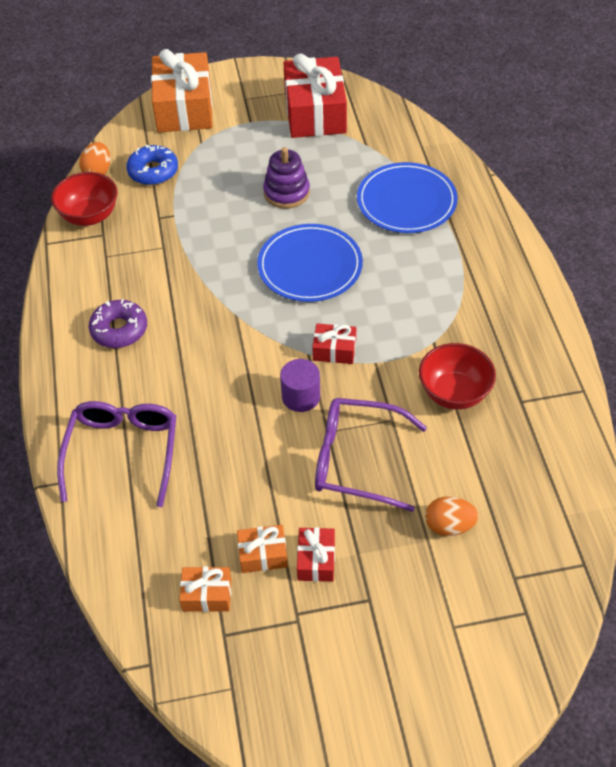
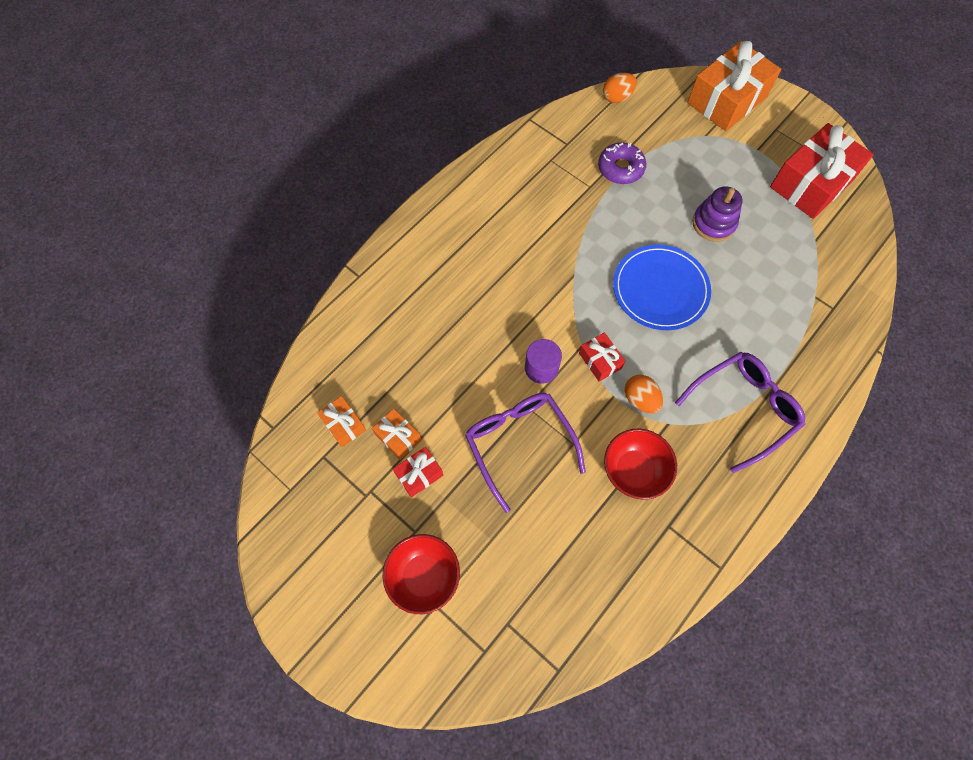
camera: 50 degrees right, 15 degrees up
red bowl [51,172,117,226] -> red bowl moved to [383,534,460,614]
purple glasses [57,401,176,507] -> purple glasses moved to [675,352,805,473]
purple donut [89,299,147,348] -> purple donut moved to [598,143,646,184]
blue donut [126,144,178,185] -> none
blue plate [357,162,458,233] -> none
orange egg [425,496,479,536] -> orange egg moved to [625,375,663,413]

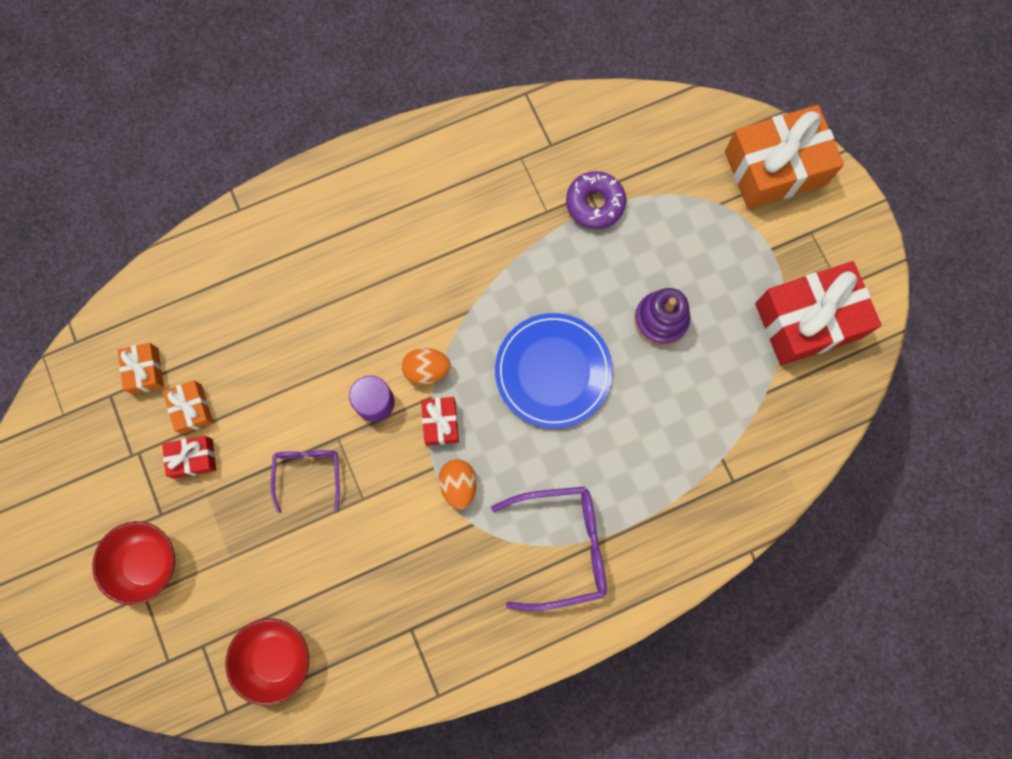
camera: 25 degrees right, 10 degrees up
purple glasses [465,393,586,513] -> purple glasses [271,450,340,513], size x0.60
orange egg [603,73,637,103] -> orange egg moved to [402,348,451,385]
red bowl [604,428,677,500] -> red bowl moved to [225,618,309,706]

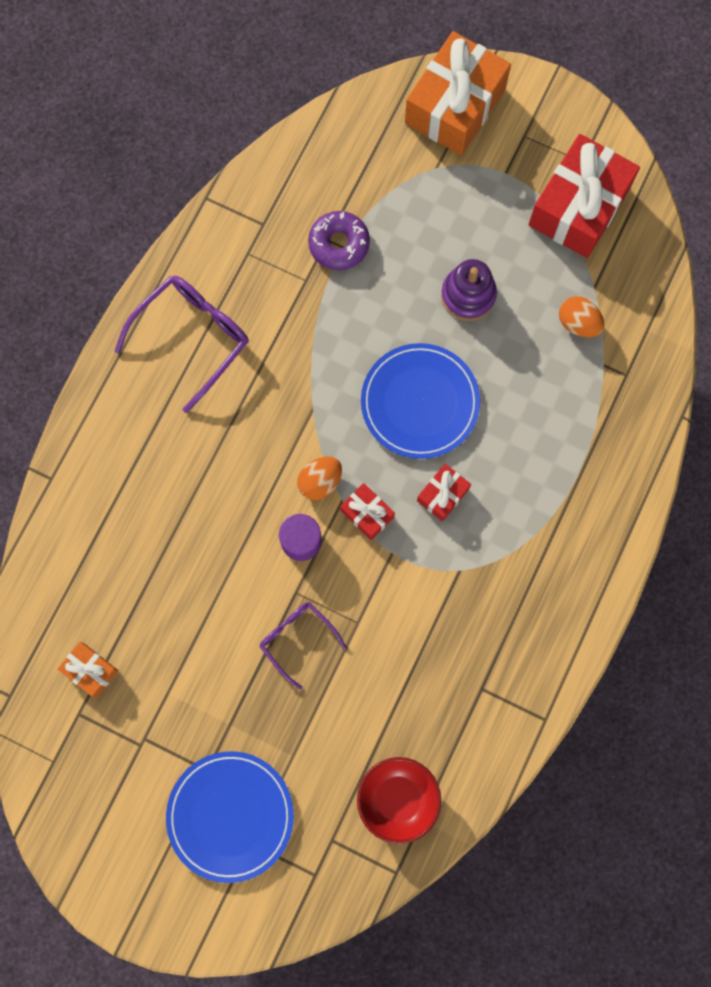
camera: 40 degrees left, 0 degrees up
red bowl [92,521,175,605] -> blue plate [166,751,294,883]
red gift [162,436,216,479] -> red gift moved to [417,464,471,522]
orange gift [163,380,213,434] -> none
orange egg [439,459,477,509] -> orange egg moved to [559,296,604,337]
purple glasses [491,486,607,611] -> purple glasses moved to [114,276,249,413]

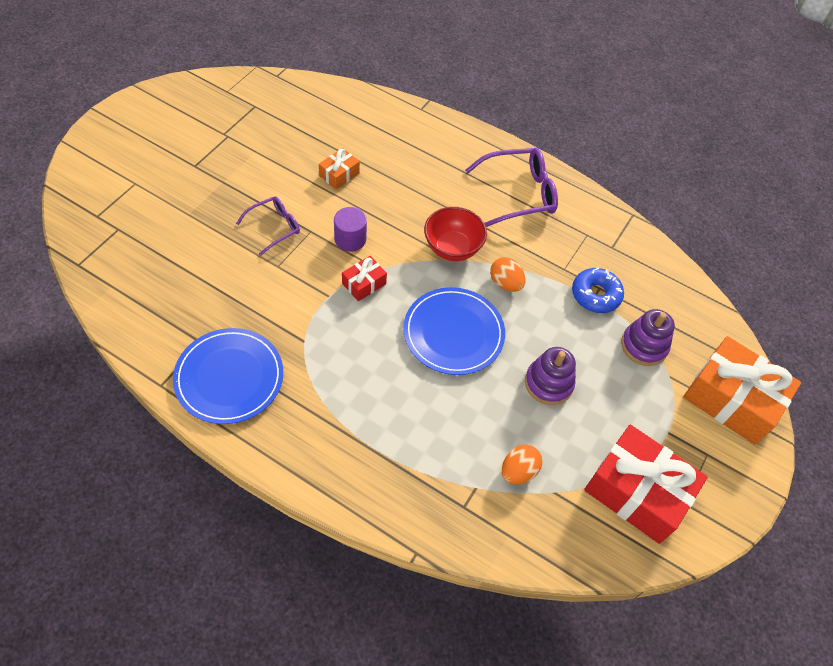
camera: 90 degrees right, 20 degrees down
orange gift [58,642,118,698] -> orange gift moved to [319,148,360,190]
purple glasses [114,276,249,413] -> purple glasses turned 60 degrees counterclockwise [465,148,558,227]
blue plate [166,751,294,883] -> blue plate moved to [173,328,283,424]
orange egg [297,457,342,500] -> orange egg moved to [490,257,525,292]
purple donut [308,211,370,270] -> blue donut [572,267,624,313]
red bowl [357,757,441,844] -> red bowl moved to [424,207,487,261]
red gift [417,464,471,522] -> none
none -> purple stacking toy [621,309,675,366]

